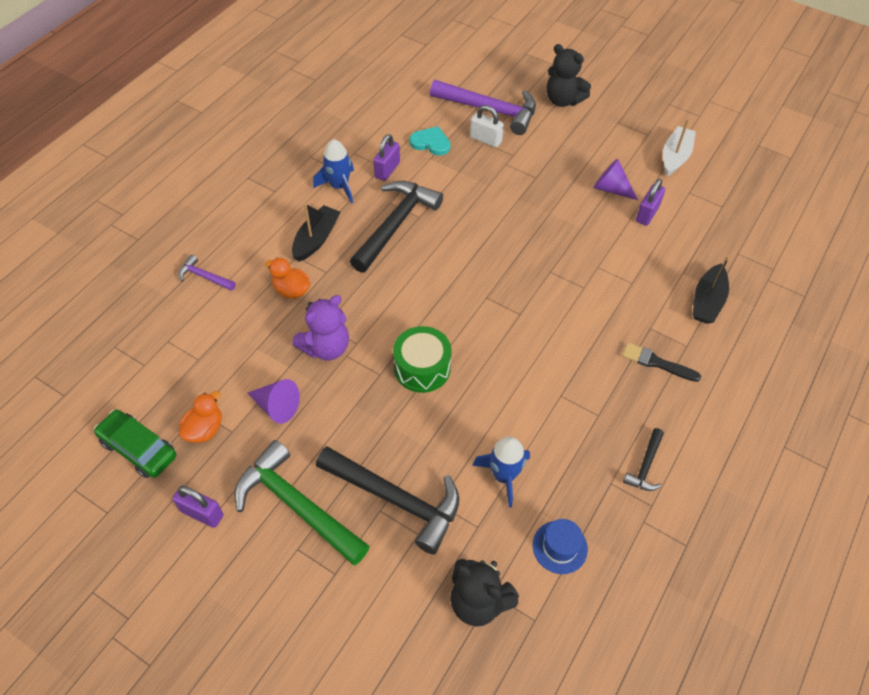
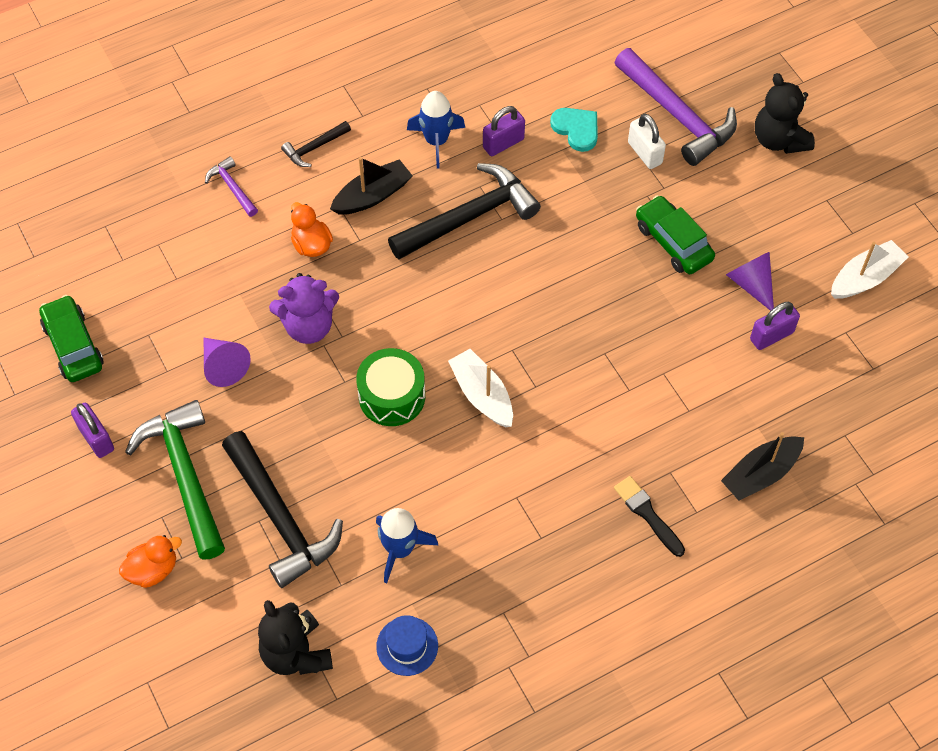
camera: 30 degrees right, 5 degrees up
orange duck [179,391,222,443] -> orange duck moved to [119,535,182,588]
black hammer [623,428,664,491] -> black hammer moved to [281,121,351,167]
none -> white boat [448,349,513,427]
none -> green car [636,195,715,274]

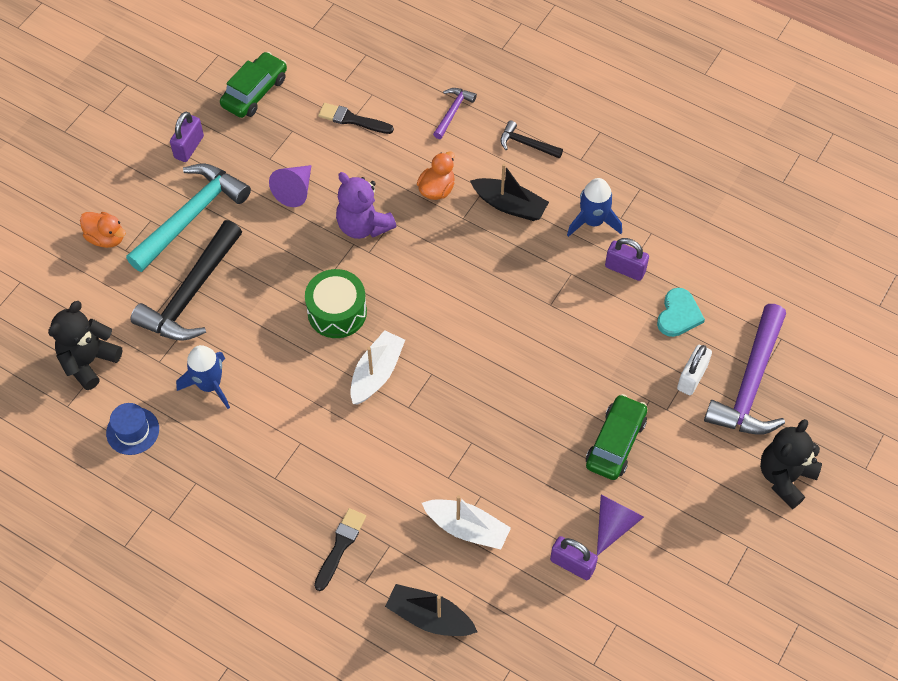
camera: 60 degrees right, 0 degrees up
green hammer [125,400,225,560] -> turquoise hammer [126,163,251,272]
black hammer [388,163,541,259] -> none
white boat [831,240,908,299] -> white boat moved to [422,495,511,550]
none -> black brush [318,103,394,134]

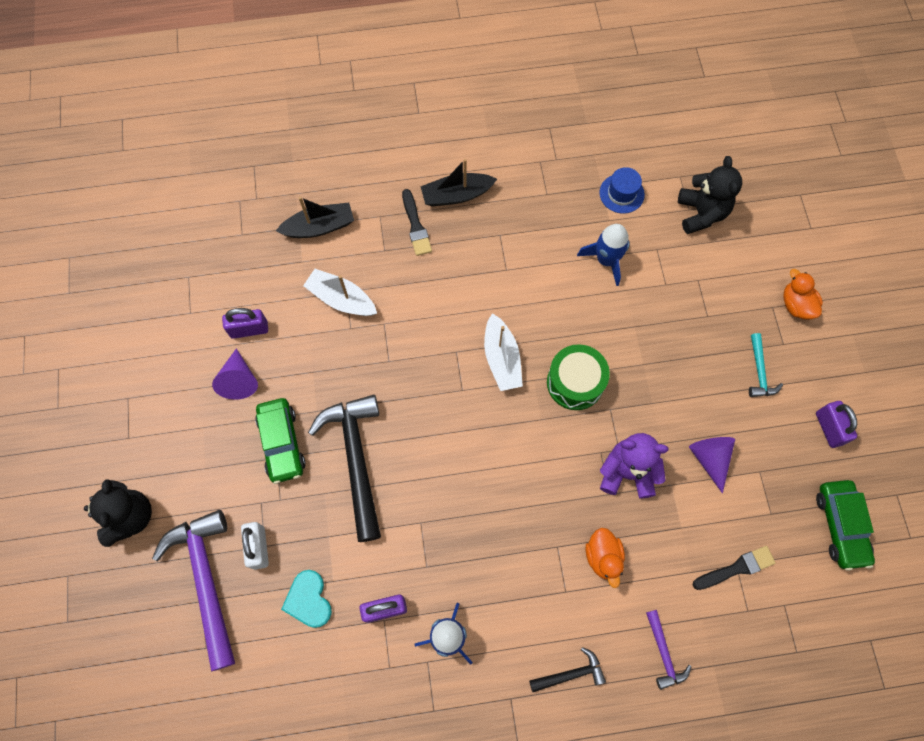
camera: 140 degrees right, 10 degrees up
orange duck [80,212,126,248] -> orange duck turned 75 degrees clockwise [783,269,823,319]
turquoise hammer [126,163,251,272] -> turquoise hammer [749,333,783,397], size x0.48
black hammer [130,220,242,341] -> black hammer moved to [308,395,381,542]
white boat [422,495,511,550] -> white boat turned 45 degrees clockwise [303,269,377,316]
black boat [470,164,549,221] -> black boat moved to [421,159,497,207]

